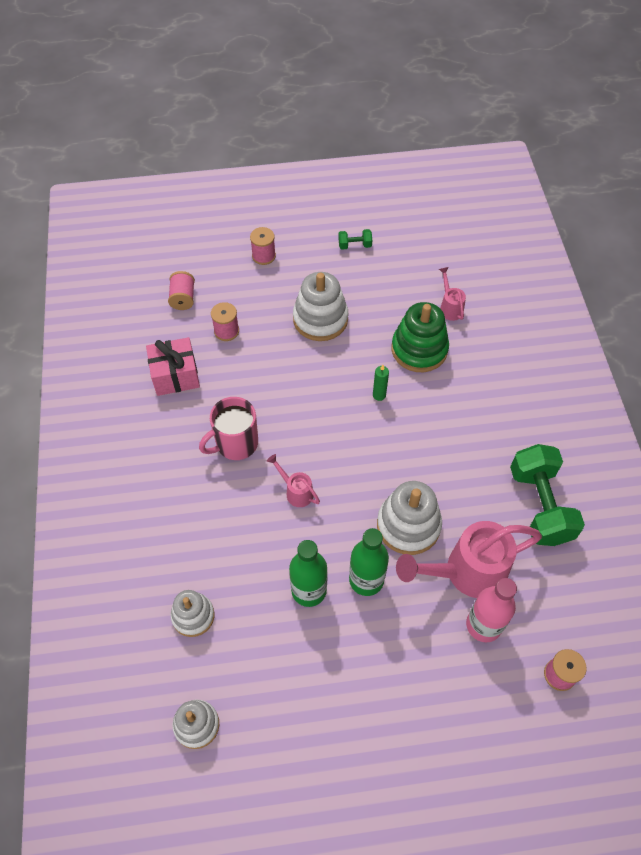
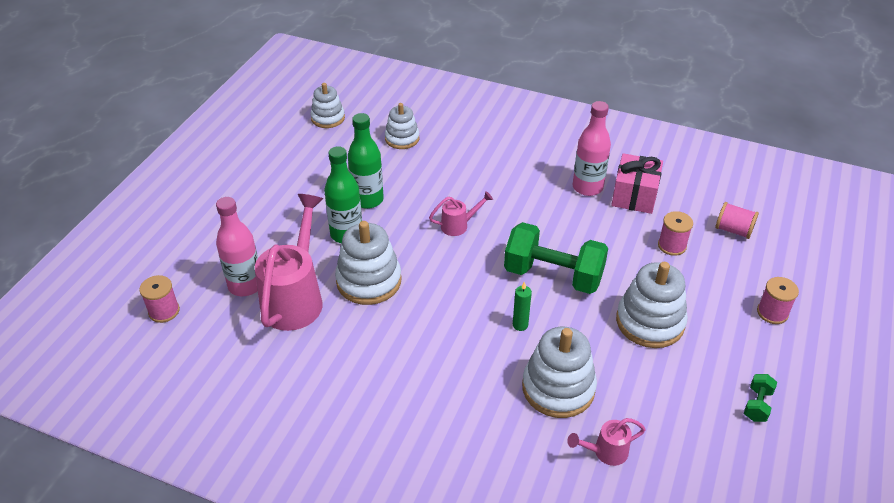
camera: 120 degrees right, 15 degrees down
pink mug [199,397,258,460] -> none
green stacking toy [392,302,449,372] -> white stacking toy [522,327,597,418]
pink watering can [439,267,466,321] -> pink watering can turned 150 degrees clockwise [567,418,646,466]
green dumbbell [510,444,585,546] -> green dumbbell moved to [504,222,608,294]
none -> pink bottle [573,101,611,196]

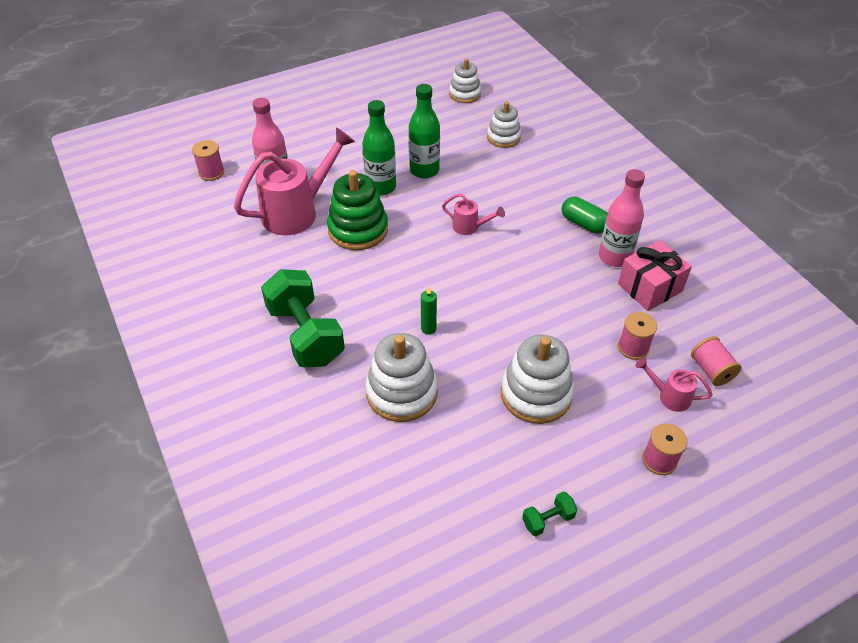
camera: 40 degrees right, 5 degrees up
white stacking toy [335,221,402,305] -> green stacking toy [327,170,388,250]
green dumbbell [504,222,608,294] -> green dumbbell moved to [261,269,345,367]
pink watering can [567,418,646,466] -> pink watering can moved to [635,358,712,412]
none -> green capsule [562,197,608,234]

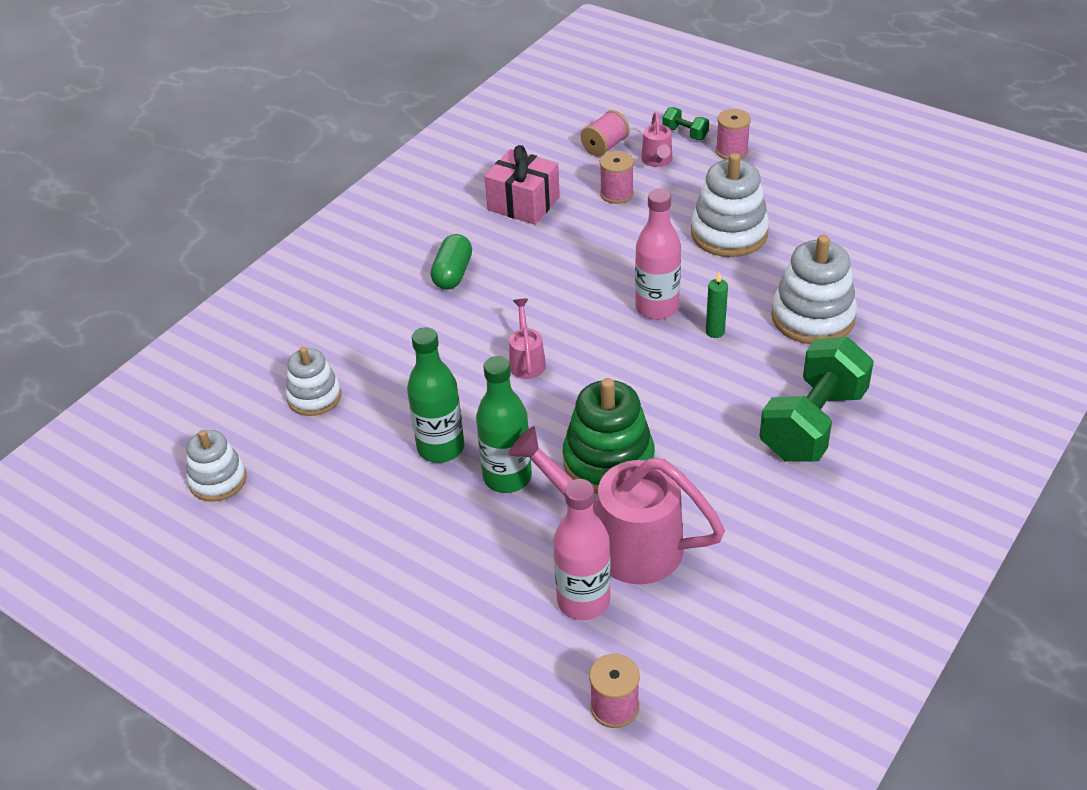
camera: 115 degrees left, 5 degrees down
green dumbbell [522,491,577,536] -> green dumbbell moved to [662,107,709,140]
pink bottle [599,169,645,267] -> pink bottle moved to [635,189,681,320]

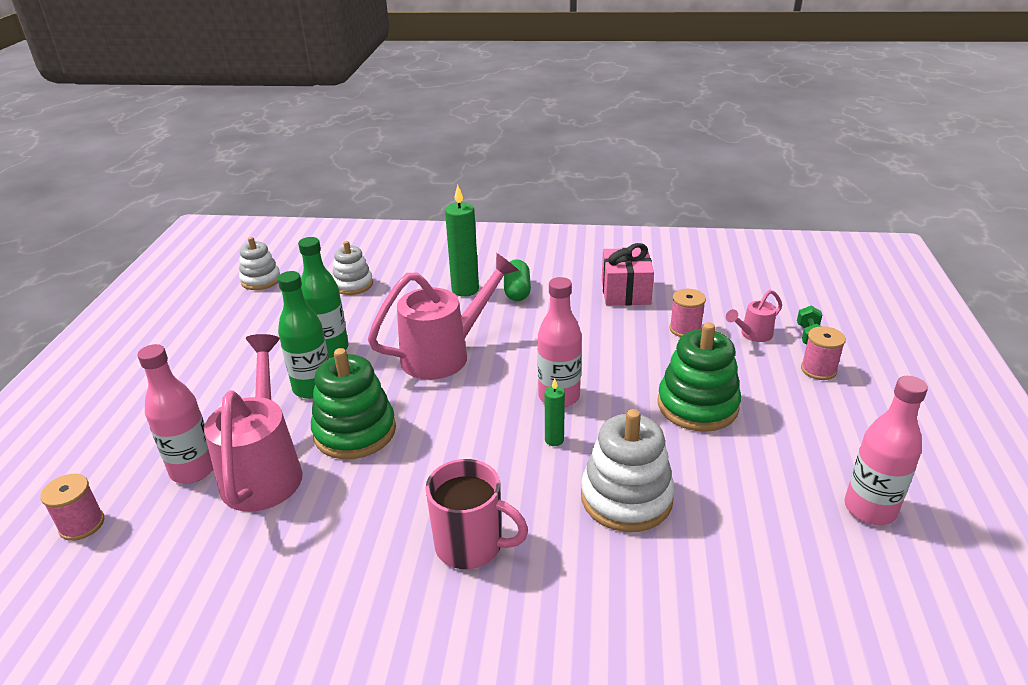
camera: 60 degrees right, 10 degrees down
green capsule [431,234,472,290] -> green capsule turned 75 degrees counterclockwise [504,259,531,301]
pink watering can [509,299,546,379] -> pink watering can [368,253,519,380], size x2.12
pink spool [581,110,629,157] -> none
white stacking toy [691,153,769,257] -> green stacking toy [658,322,741,432]
green dumbbell [760,337,874,461] -> pink mug [425,459,528,569]
none -> green candle [445,185,479,297]
none -> pink bottle [844,376,928,525]

